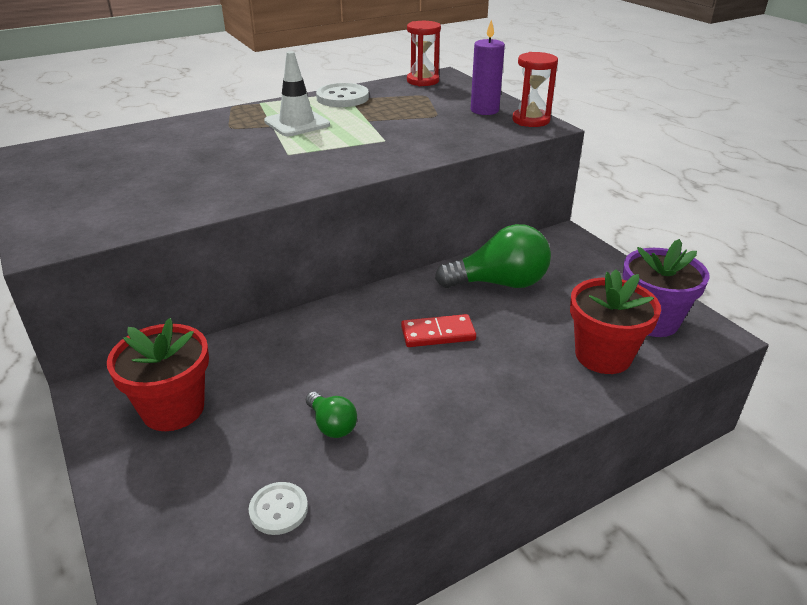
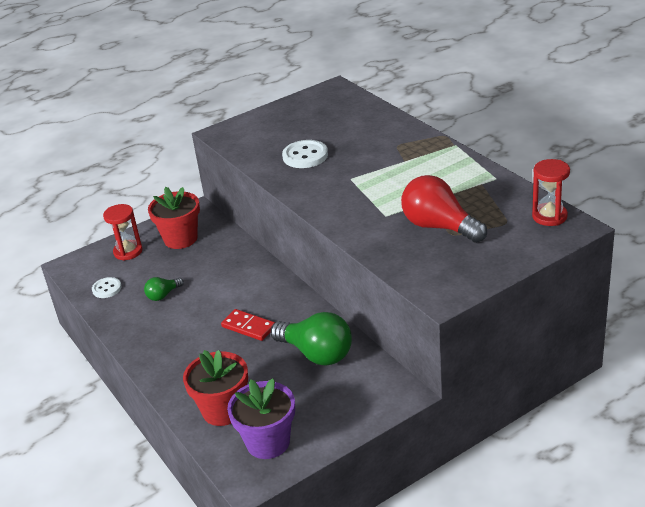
camera: 90 degrees right, 0 degrees up
white traffic cone [264,51,330,136] -> none
white button [316,83,369,107] -> white button moved to [282,140,328,168]
red domino [401,314,476,347] -> red domino turned 45 degrees counterclockwise [221,309,275,341]
green light bulb [435,224,551,288] -> green light bulb turned 45 degrees counterclockwise [271,312,352,366]
purple candle [471,20,505,115] -> none
red hourglass [513,52,558,127] -> red hourglass moved to [103,204,143,261]
none -> red light bulb [401,175,487,243]

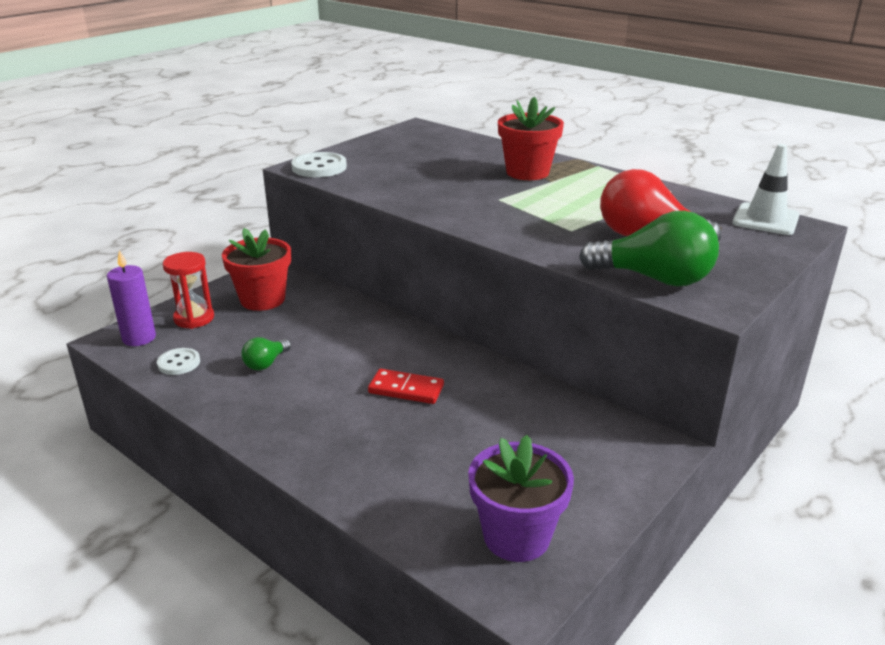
camera: 20 degrees left, 5 degrees down
red flower pot [183,350,248,426] -> red flower pot moved to [498,97,564,180]
green light bulb [271,312,352,366] -> green light bulb moved to [579,211,719,286]
white button [282,140,328,168] -> white button moved to [291,152,347,177]
red hourglass [532,159,570,226] -> white traffic cone [732,144,799,235]
none -> purple candle [107,250,156,346]

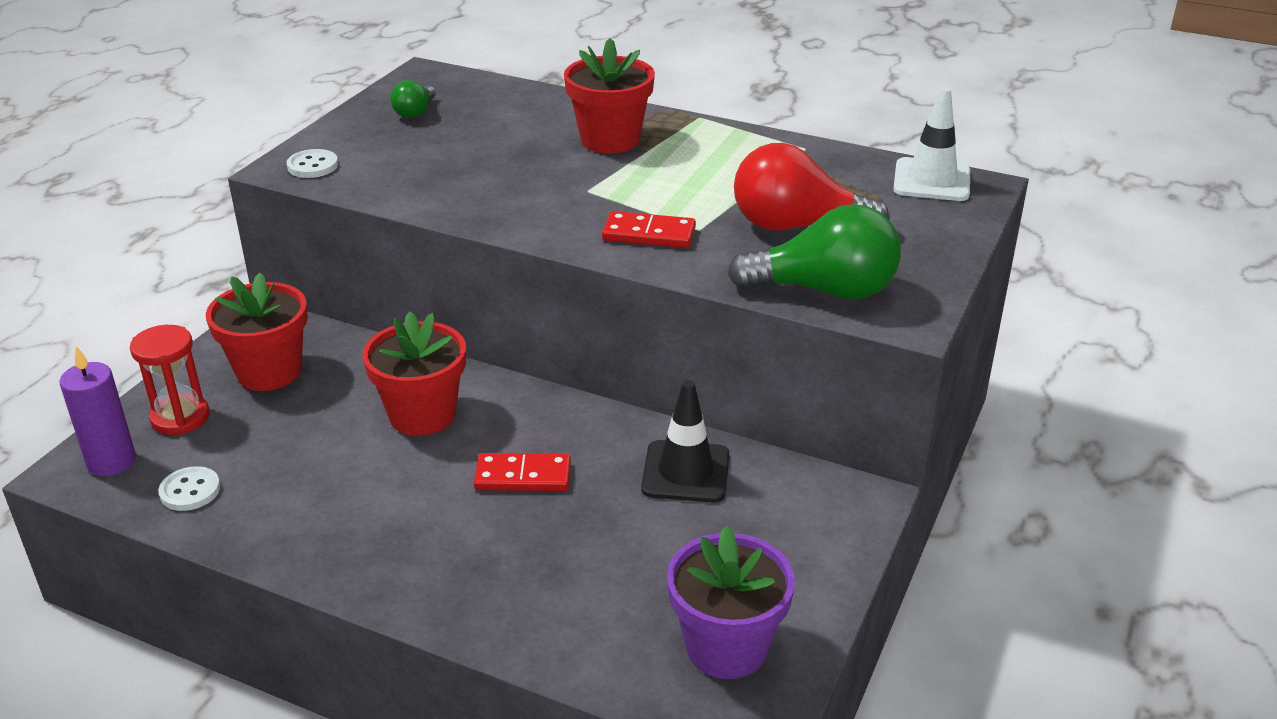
camera: 15 degrees left, 5 degrees up
green light bulb [241,337,291,370] -> green light bulb moved to [390,80,436,118]
white button [291,152,347,177] -> white button [286,149,338,178], size x0.63
none -> red flower pot [362,312,466,436]
none -> red domino [602,211,696,248]
none -> black traffic cone [641,380,729,503]

